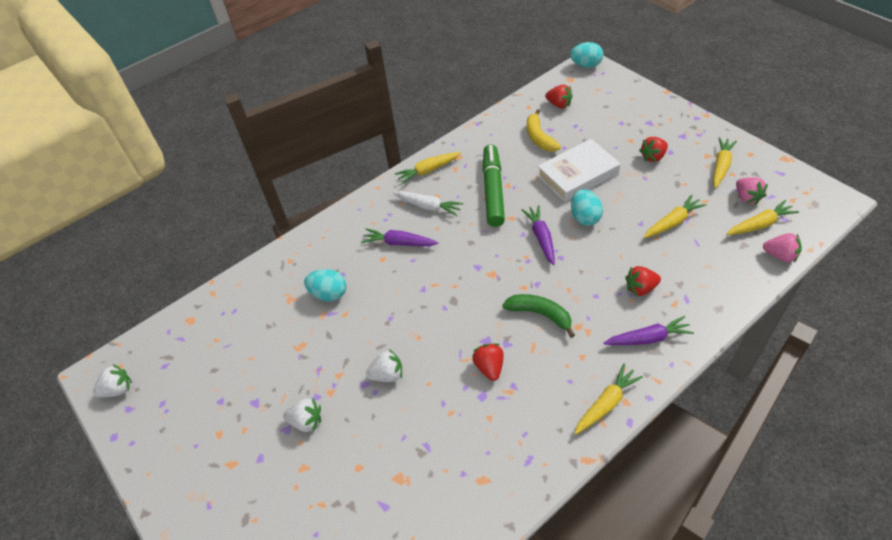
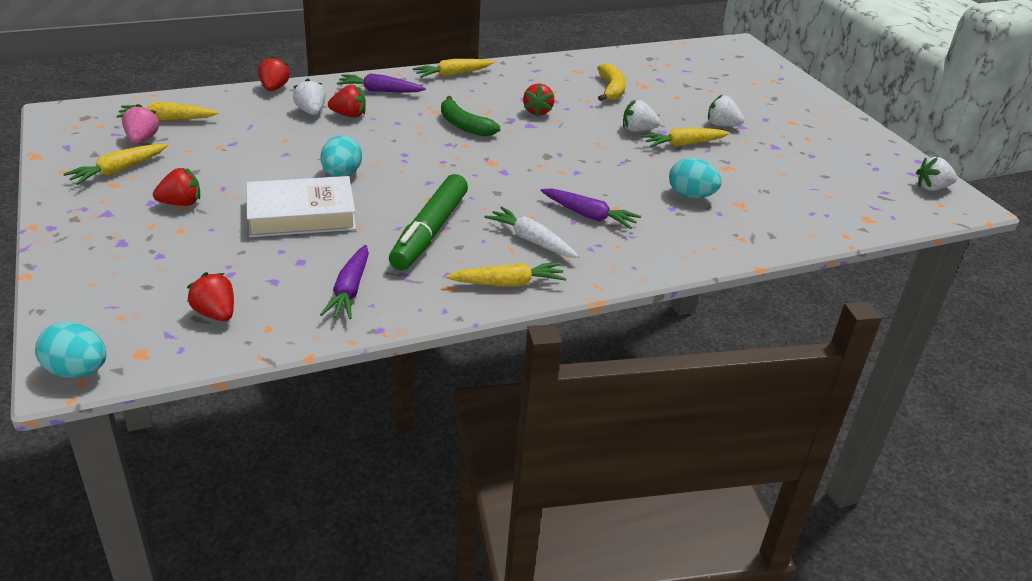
camera: 170 degrees left, 15 degrees down
purple carrot [521,205,555,265] -> purple carrot moved to [320,245,369,319]
yellow banana [527,109,561,151] -> yellow banana moved to [597,63,626,101]
yellow carrot [644,195,707,238] -> yellow carrot moved to [641,127,730,147]
pink strawberry [763,233,802,262] -> none
none -> red strawberry [258,56,290,91]
none -> white strawberry [293,78,326,115]

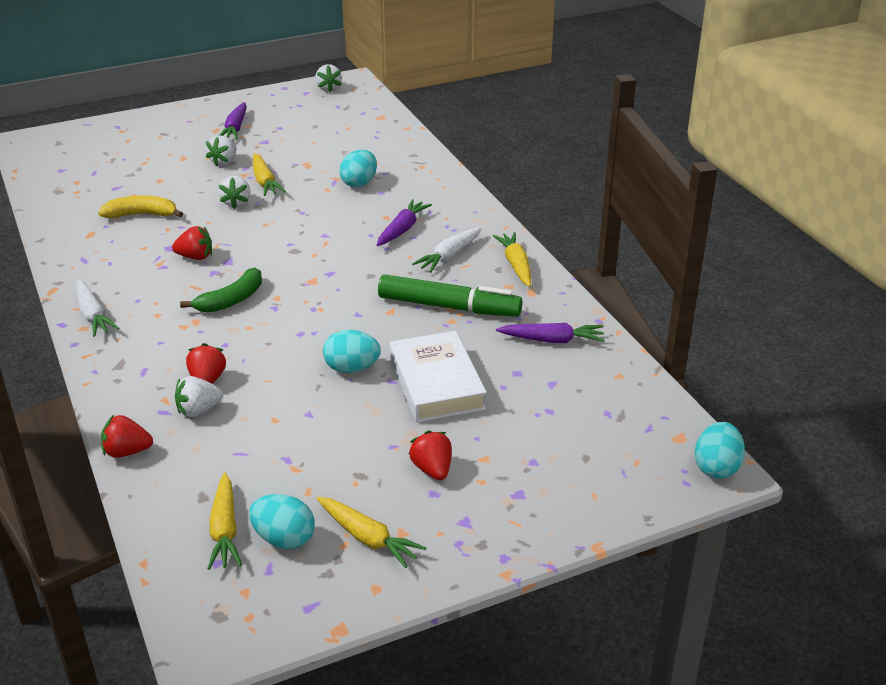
camera: 90 degrees left, 0 degrees up
pink strawberry [122,104,160,144] -> turquoise egg [249,494,315,549]
red strawberry [187,272,234,321] -> none
purple carrot [337,73,426,92] -> purple carrot moved to [219,102,247,140]
yellow carrot [413,59,494,78] -> white carrot [76,280,120,337]

